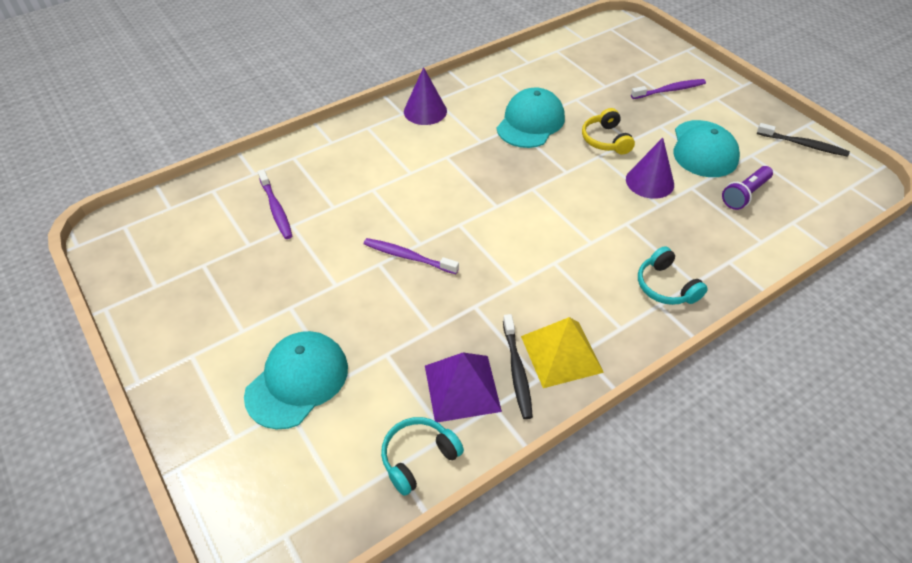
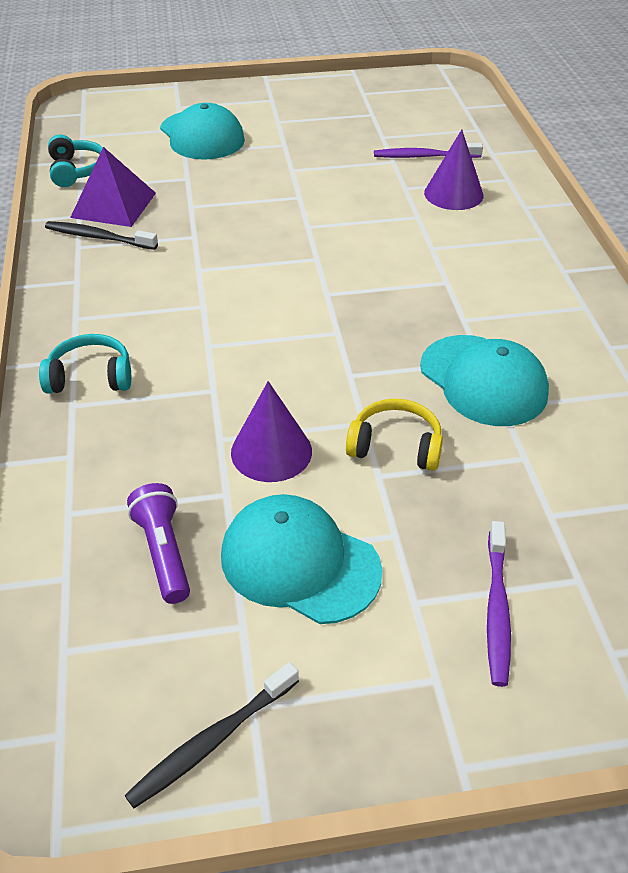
camera: 115 degrees right, 5 degrees down
purple toothbrush [364,238,459,274] -> none
purple cone [404,67,447,125] -> purple cone moved to [424,129,483,210]
yellow pyramid [521,317,604,388] -> none

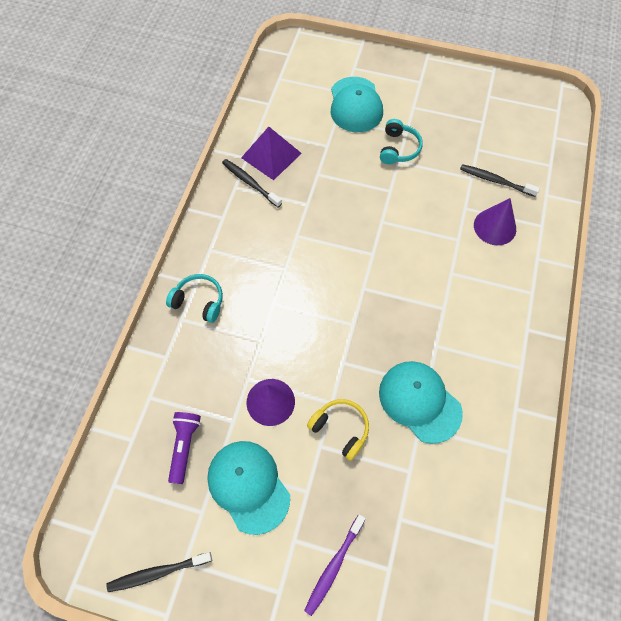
camera: 25 degrees right, 20 degrees up
turquoise headphones [48,135,103,187] -> turquoise headphones moved to [380,119,423,164]
purple toothbrush [374,143,483,158] -> black toothbrush [460,164,540,197]
turquoise cap [420,335,549,426] -> turquoise cap turned 150 degrees clockwise [379,361,463,444]

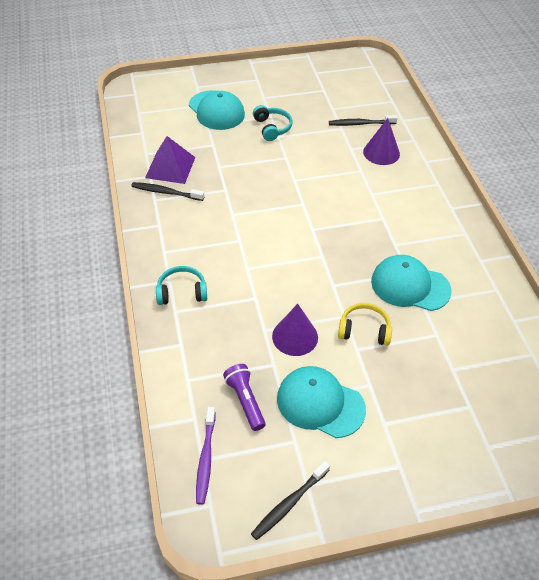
camera: 30 degrees left, 15 degrees down
purple toothbrush [304,514,365,616] -> purple toothbrush moved to [196,407,216,505]

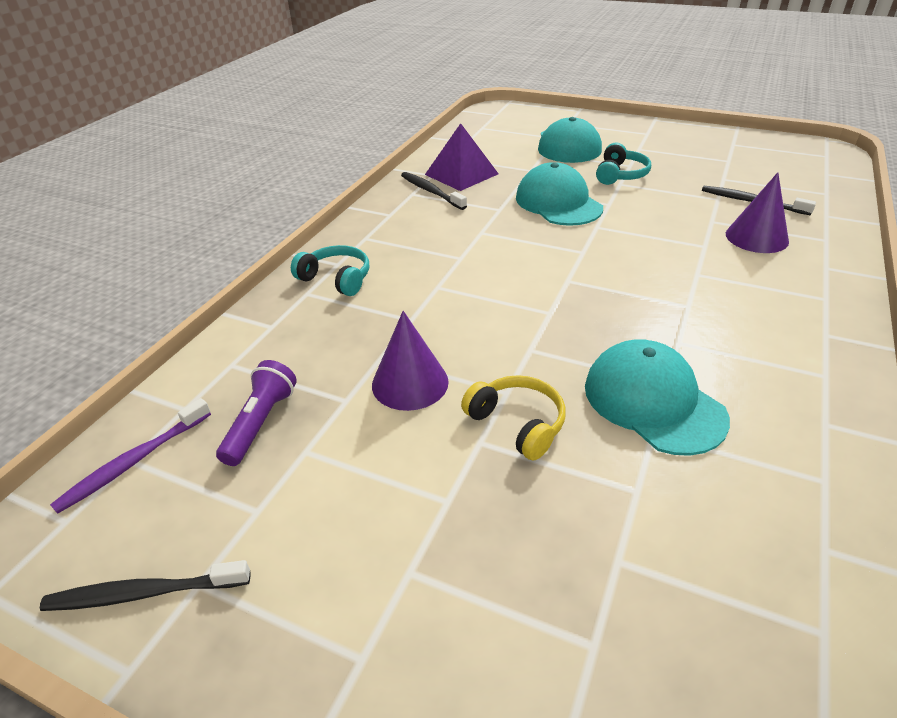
camera: 40 degrees right, 10 degrees down
turquoise cap [277,366,366,438] -> turquoise cap moved to [516,162,603,226]

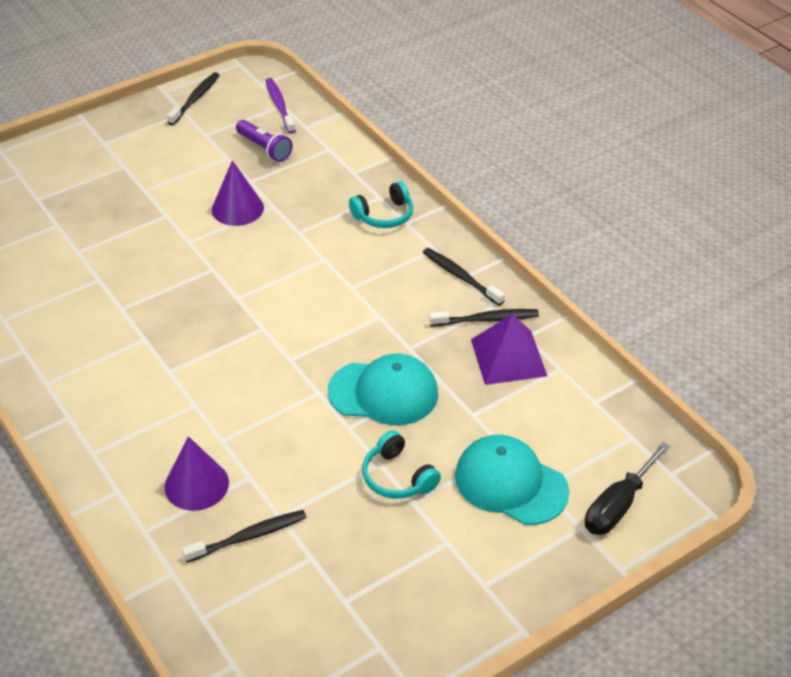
camera: 120 degrees right, 5 degrees up
yellow headphones [461,375,566,460] -> none
turquoise cap [585,339,730,456] -> none
none -> black toothbrush [423,248,505,306]
none -> black screwdriver [585,442,670,535]

